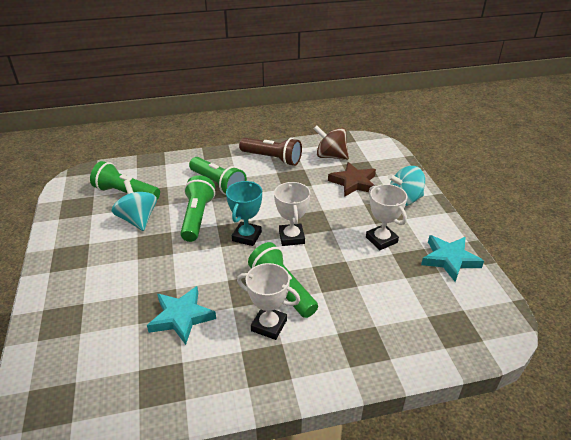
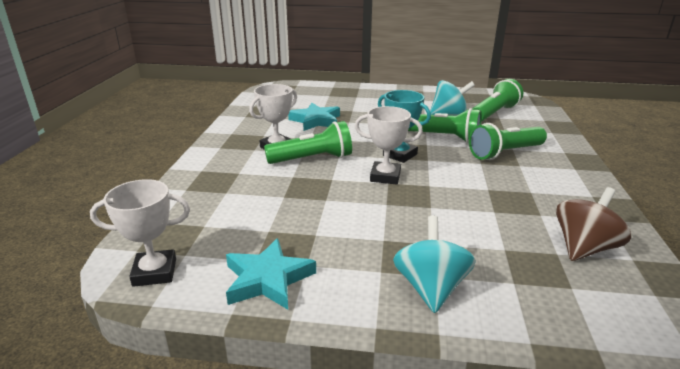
camera: 110 degrees right, 10 degrees down
brown flashlight [239,138,302,166] -> none
brown star [328,162,376,197] -> none
white trophy [366,184,407,250] -> white trophy moved to [90,179,190,287]

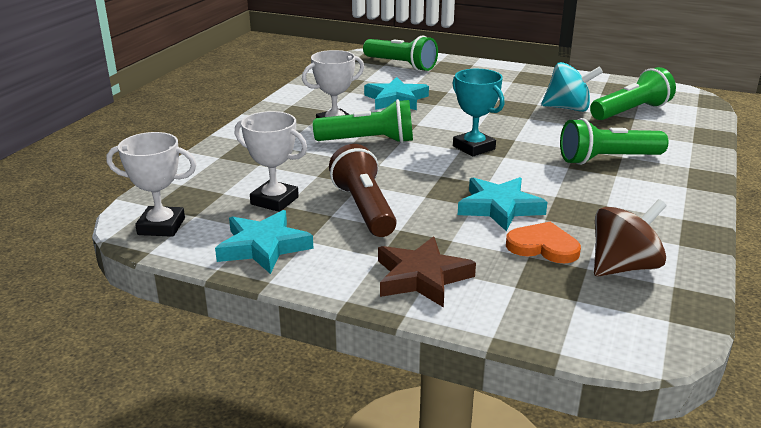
camera: 15 degrees right, 0 degrees up
white trophy [355,106,423,185] -> white trophy moved to [234,111,307,212]
turquoise spinning top [393,216,476,313] -> brown star [378,237,476,308]
green flashlight [408,108,481,143] -> green flashlight moved to [363,35,438,71]
none -> brown flashlight [329,144,397,237]
none -> turquoise star [458,177,547,232]
none -> orange heart [506,222,581,263]

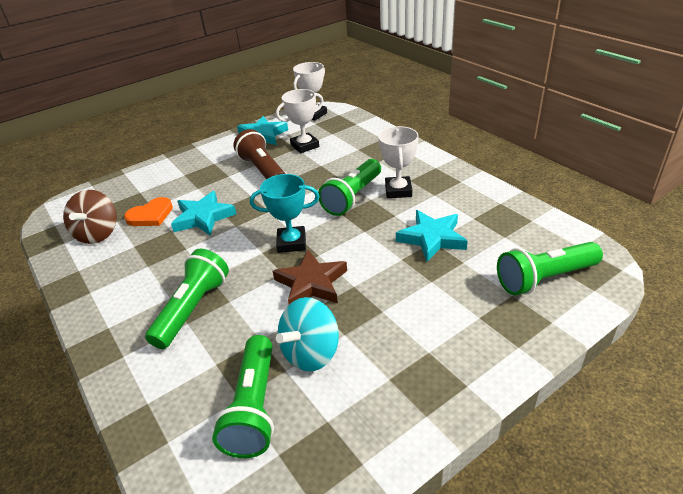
camera: 125 degrees right, 10 degrees up
brown flashlight [329,144,397,237] -> brown flashlight turned 135 degrees counterclockwise [233,129,286,179]
brown star [378,237,476,308] -> brown star moved to [273,250,347,305]

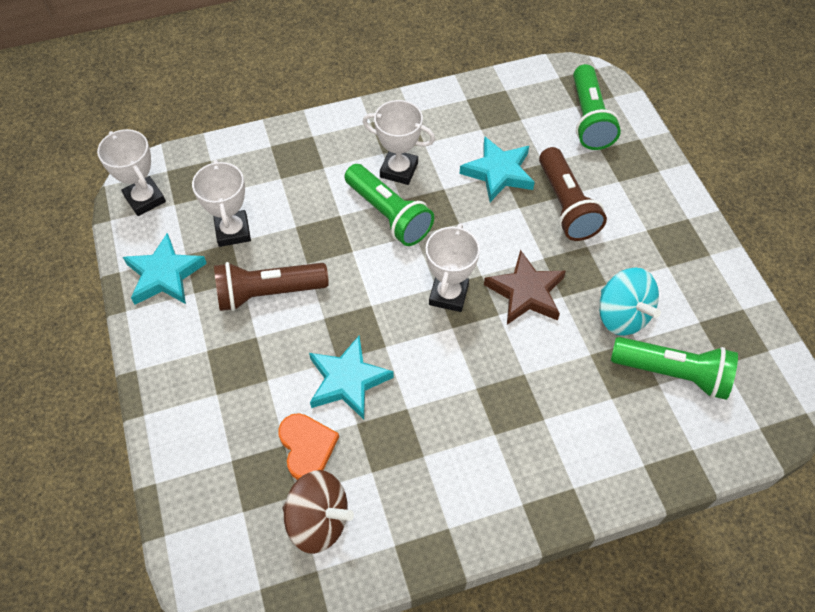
camera: 75 degrees left, 20 degrees up
green flashlight [145,249,229,349] -> none
turquoise trophy [250,174,319,253] -> white trophy [426,223,480,312]
none -> brown flashlight [539,147,607,241]

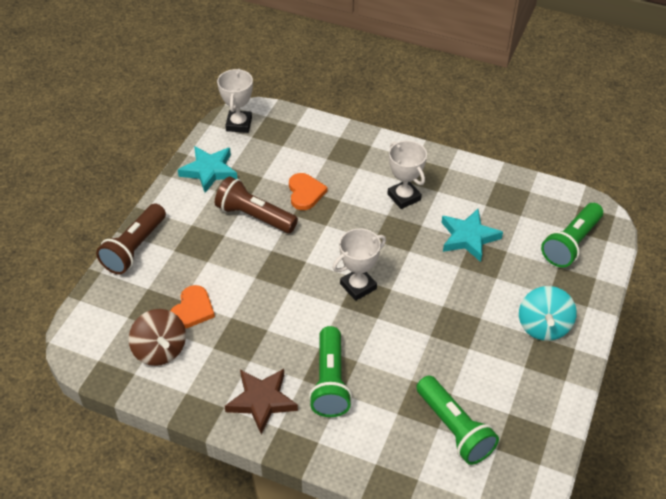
camera: 40 degrees right, 10 degrees down
white trophy [192,160,251,247] -> none
turquoise star [309,336,394,420] -> none
green flashlight [345,164,434,246] -> green flashlight moved to [309,326,352,417]
brown star [484,250,566,325] -> brown star moved to [225,369,298,434]
brown flashlight [539,147,607,241] -> brown flashlight moved to [96,203,166,274]
turquoise spinning top [599,268,661,336] -> turquoise spinning top moved to [519,286,577,341]
none -> orange heart [289,173,328,210]

